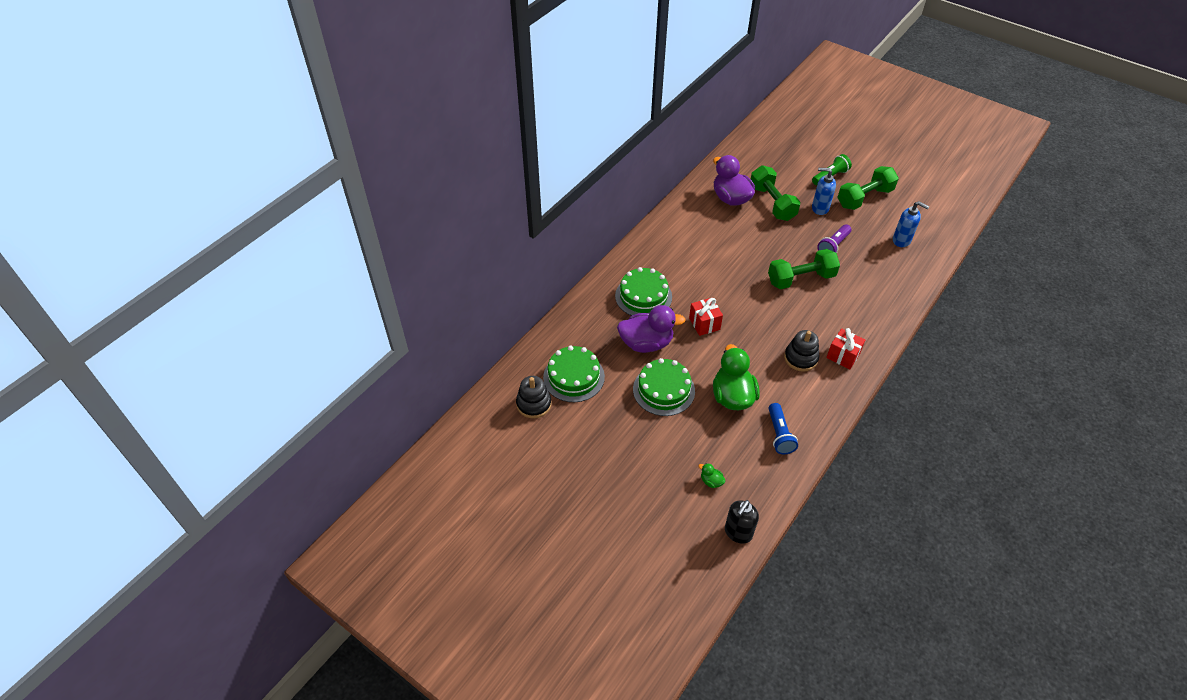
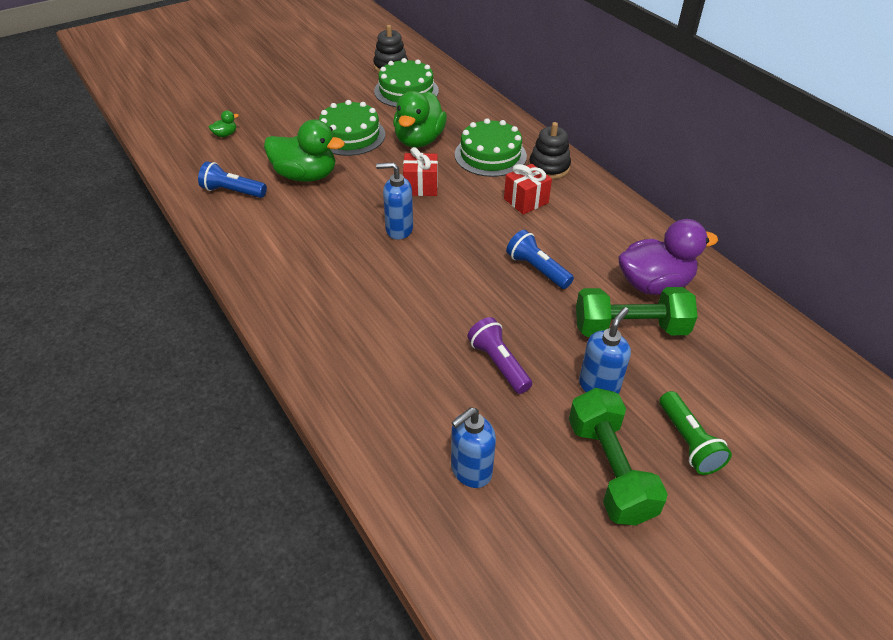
camera: 110 degrees right, 5 degrees down
purple duck [617,305,686,353] -> green duck [393,91,447,148]
black soap dispenser [725,500,759,544] -> none
green dumbbell [768,249,840,289] -> none
black stacking toy [784,330,819,372] -> black stacking toy moved to [529,122,571,179]
red gift [826,328,865,369] -> red gift moved to [504,164,552,215]
none -> blue soap dispenser [376,162,413,240]
none -> blue flashlight [506,230,574,289]

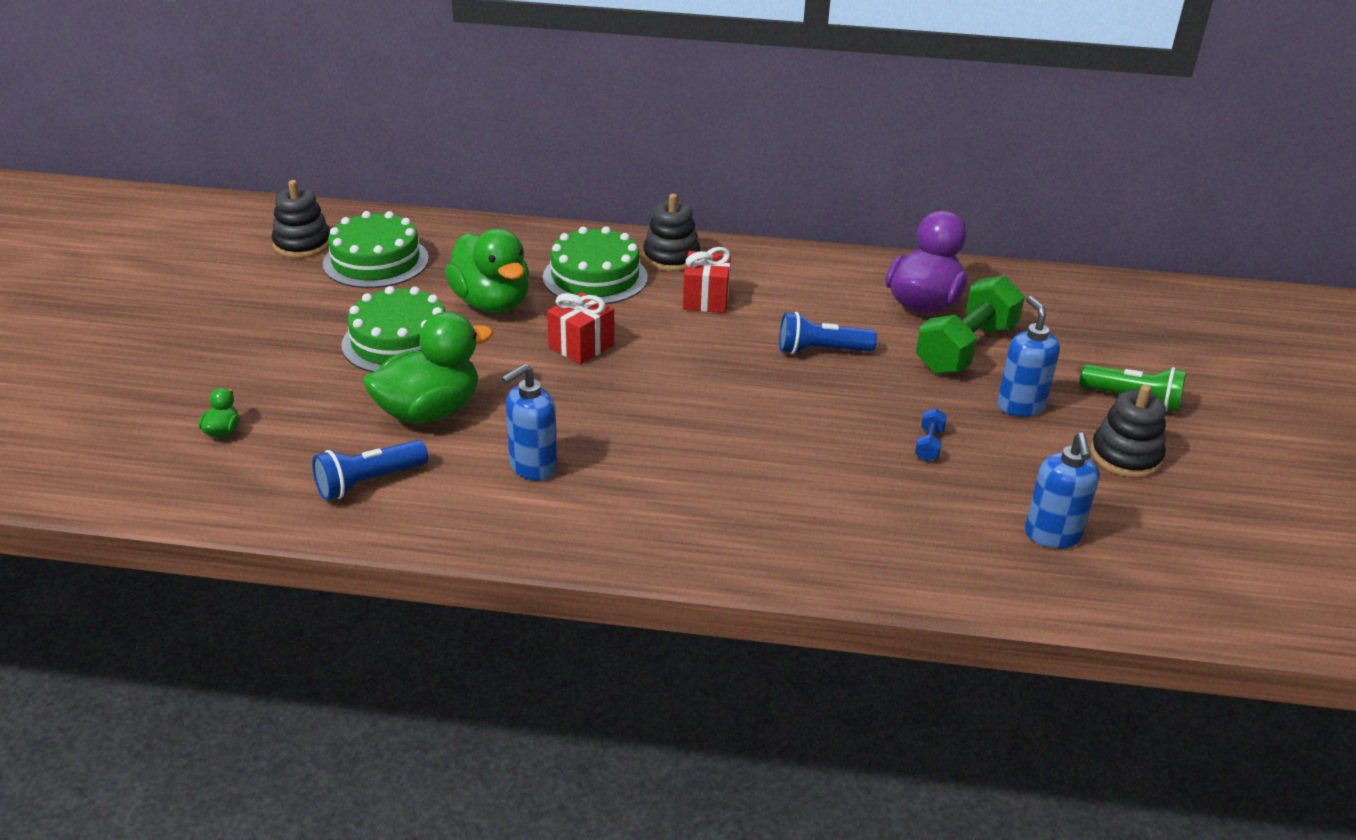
camera: 50 degrees left, 10 degrees down
blue soap dispenser [376,162,413,240] -> blue soap dispenser moved to [501,364,558,481]
purple flashlight [467,317,532,394] -> blue dumbbell [915,408,947,461]
green dumbbell [569,388,668,525] -> black stacking toy [1090,385,1166,478]

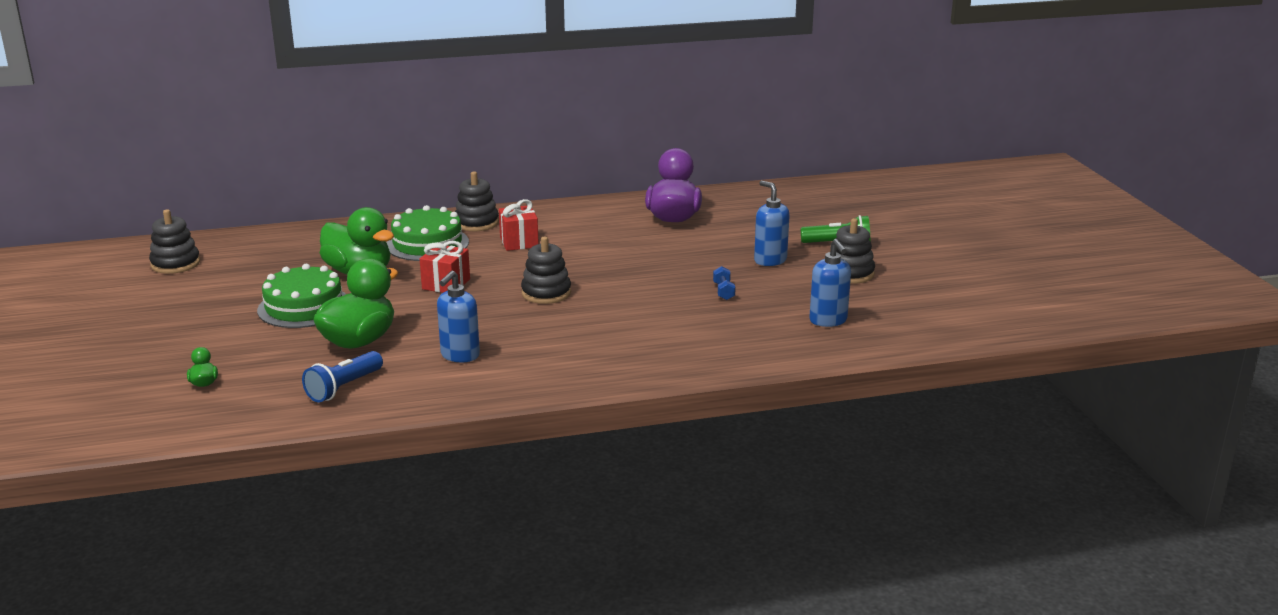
camera: 20 degrees left, 10 degrees down
green cake [323,211,429,288] -> none
blue flashlight [779,312,877,354] -> none
green dumbbell [916,275,1025,374] -> none
none -> black stacking toy [521,237,571,304]

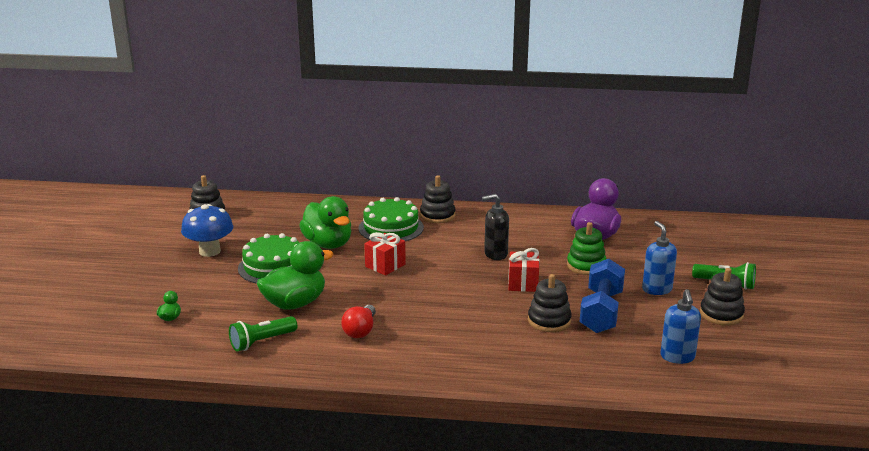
camera: 20 degrees right, 0 degrees up
blue flashlight [302,351,383,402] -> green flashlight [229,316,298,351]
blue soap dispenser [437,270,480,362] -> red light bulb [341,305,376,338]
red gift [499,199,539,251] -> red gift moved to [508,248,540,292]
black stacking toy [521,237,571,304] -> black stacking toy moved to [528,274,572,332]
blue dumbbell [713,266,736,300] -> blue dumbbell [580,259,625,333], size x2.42
none -> blue mushroom [181,204,233,257]
none -> black soap dispenser [482,194,509,260]
none -> green stacking toy [567,222,607,275]

